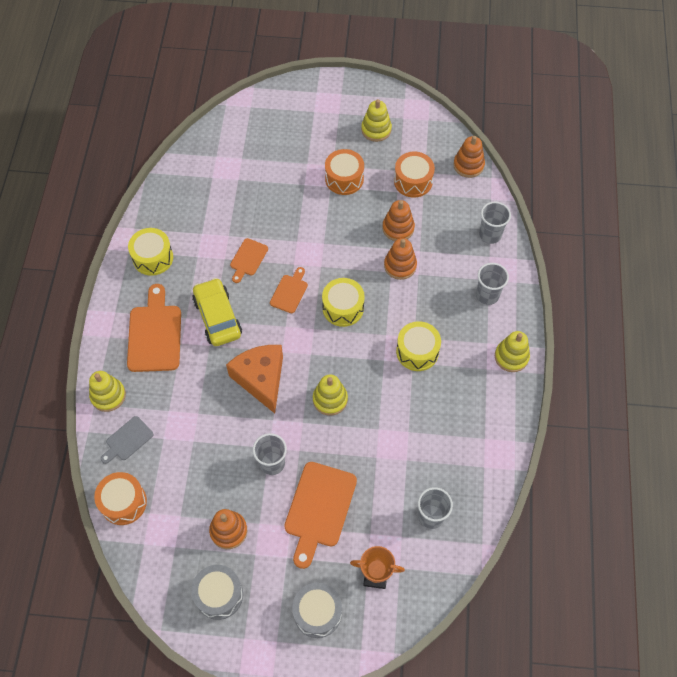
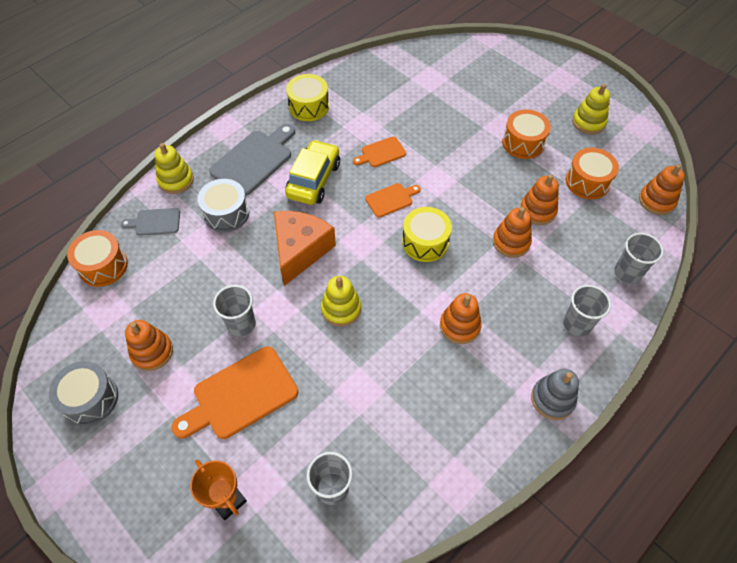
camera: 40 degrees right, 5 degrees down
orange cutting board [127,284,181,372] -> grey cutting board [209,124,295,196]
grey drum [292,583,342,638] -> grey drum moved to [197,179,249,232]
yellow drum [396,321,441,371] -> orange stacking toy [440,293,482,344]
yellow stacking toy [495,331,530,372] -> grey stacking toy [531,368,579,420]

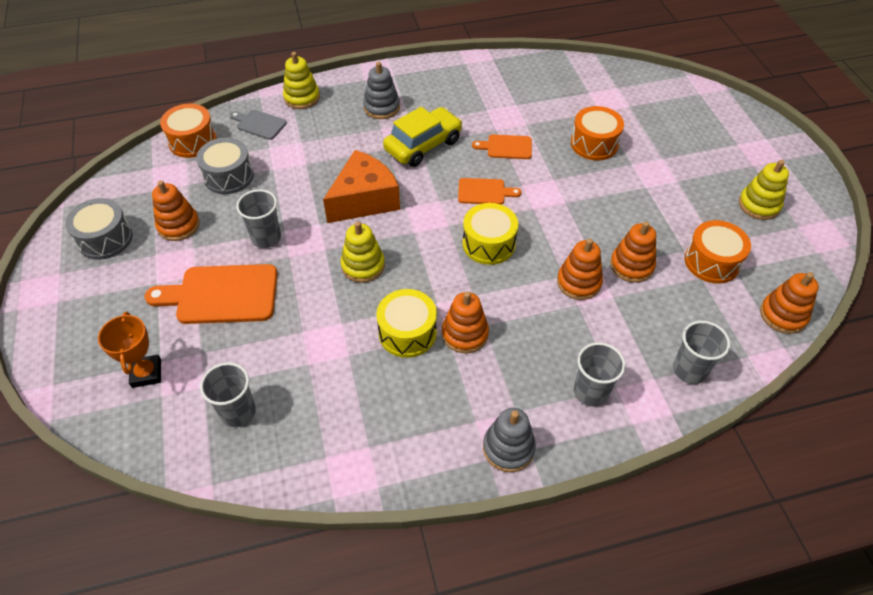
camera: 30 degrees right, 5 degrees down
grey drum [197,179,249,232] -> grey drum moved to [196,138,254,194]
grey cutting board [209,124,295,196] -> grey stacking toy [363,62,400,119]
yellow drum [286,74,329,121] -> yellow drum moved to [376,289,437,358]
orange drum [502,109,551,159] -> orange drum moved to [571,106,624,161]

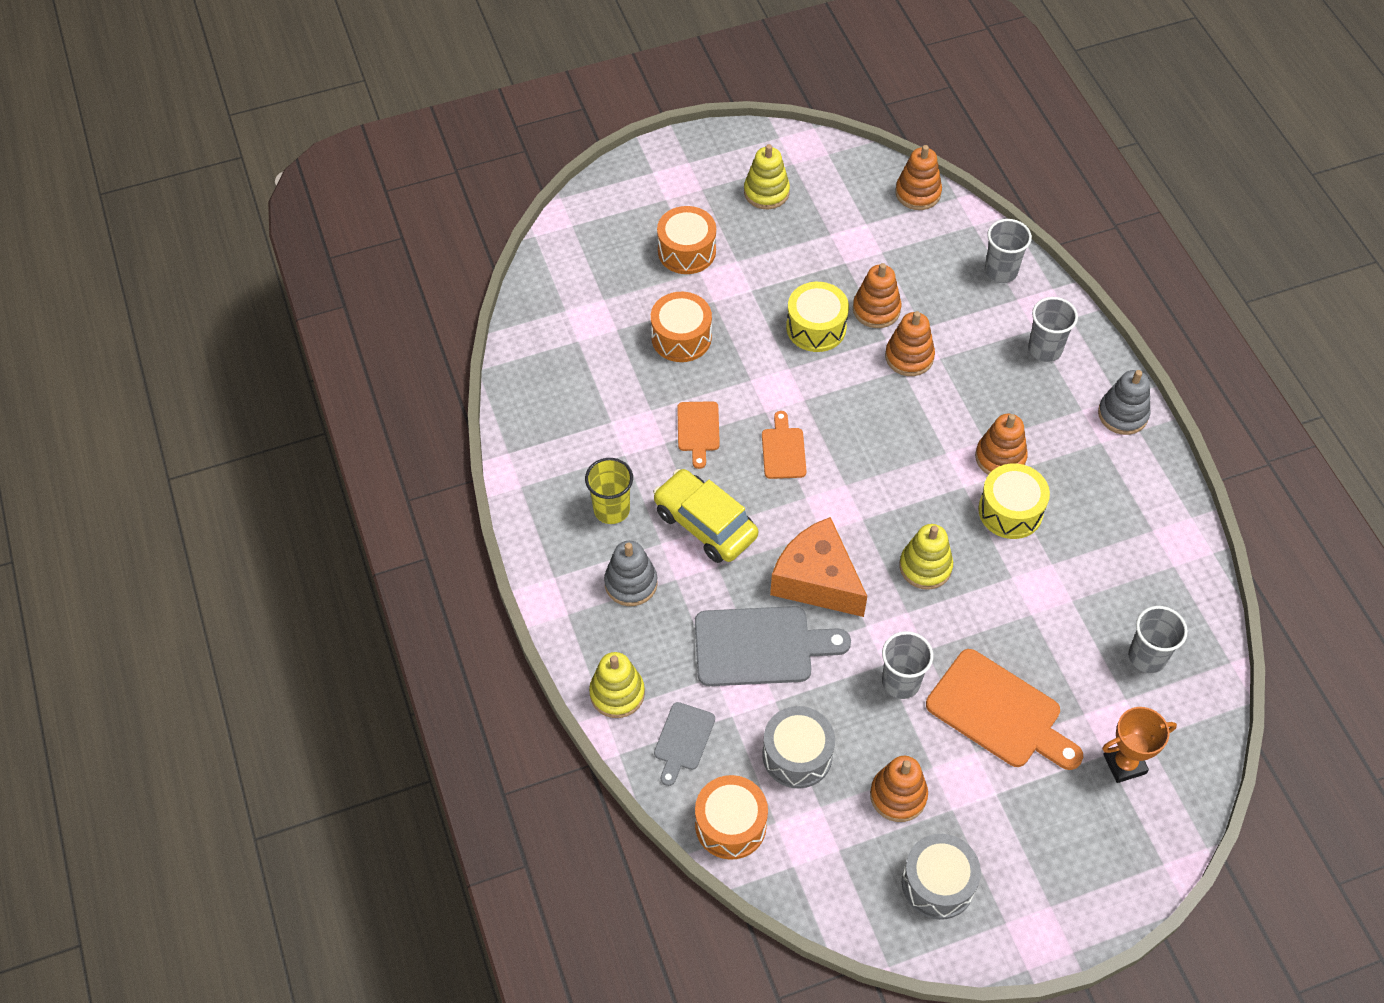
camera: 95 degrees left, 5 degrees up
orange cutting board [145,264,278,324] -> orange cutting board turned 45 degrees counterclockwise [926,649,1083,770]
yellow drum [463,203,518,265] -> yellow drum moved to [786,282,849,352]
orange drum [685,220,751,284] -> orange drum moved to [657,206,716,274]
none -> yellow cup [585,458,633,524]
none -> grey cutting board [695,606,851,686]

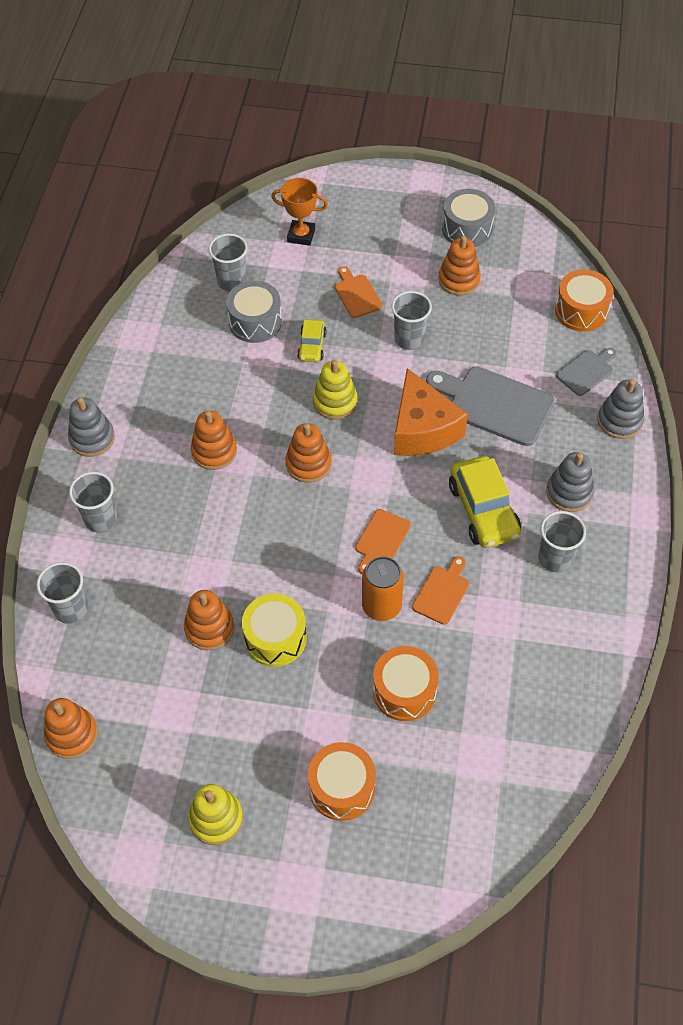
camera: 150 degrees left, 0 degrees up
yellow cup [585,458,633,524] -> grey cup [538,511,586,572]
yellow stacking toy [589,652,645,718] -> grey stacking toy [597,379,644,439]
grey drum [762,706,835,788] -> grey drum moved to [226,281,282,343]
orange stacking toy [885,311,935,376] -> orange stacking toy moved to [285,423,332,483]
orange cutting board [926,649,1083,770] -> orange cutting board [335,266,382,318], size x0.55
yellow drum [978,463,1050,539] -> none
none -> yellow car [297,320,326,362]
none -> orange can [362,556,404,621]

